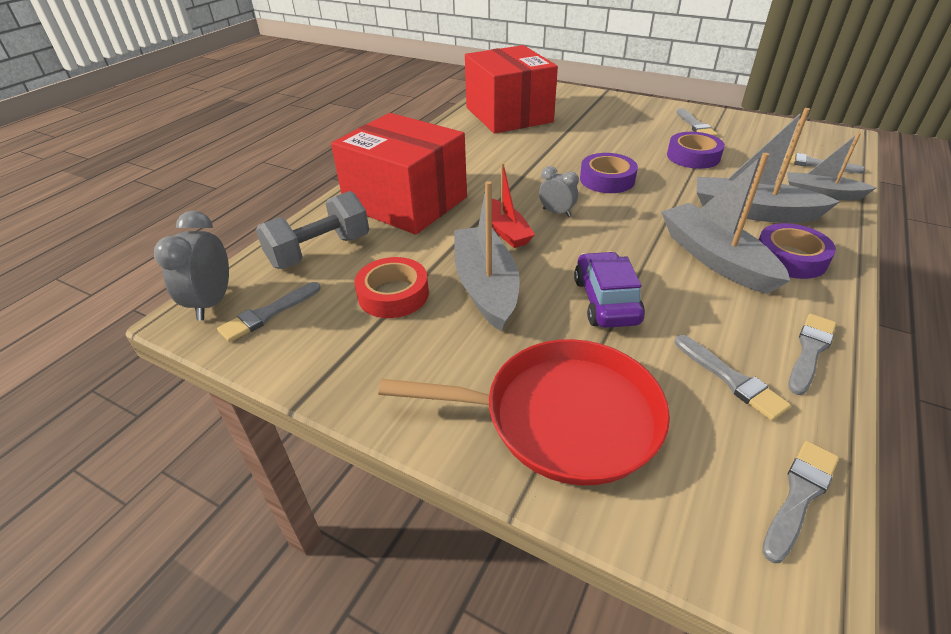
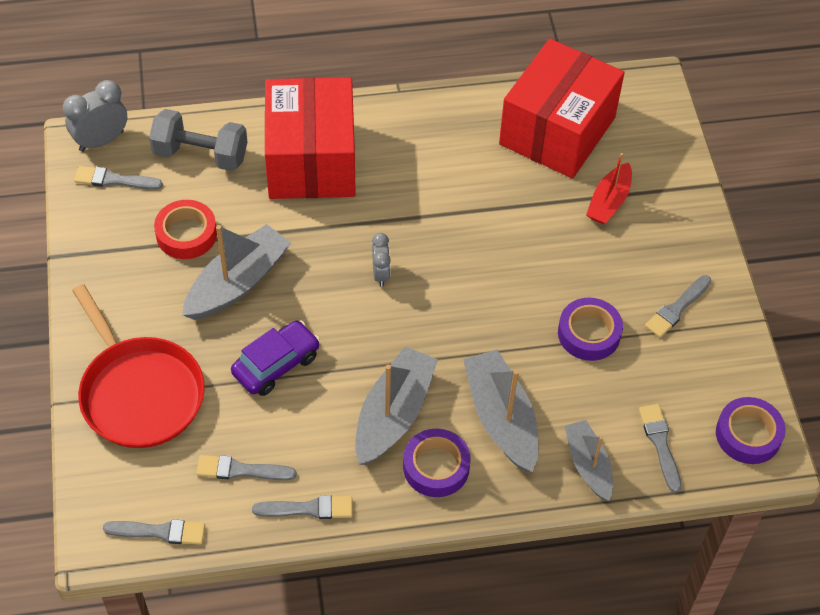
camera: 50 degrees right, 15 degrees up
red boat [492,163,535,248] -> red boat moved to [586,153,632,224]
purple tape [580,153,638,193] -> purple tape moved to [716,397,786,464]
grey brush [675,335,791,421] -> grey brush turned 75 degrees clockwise [196,455,296,480]

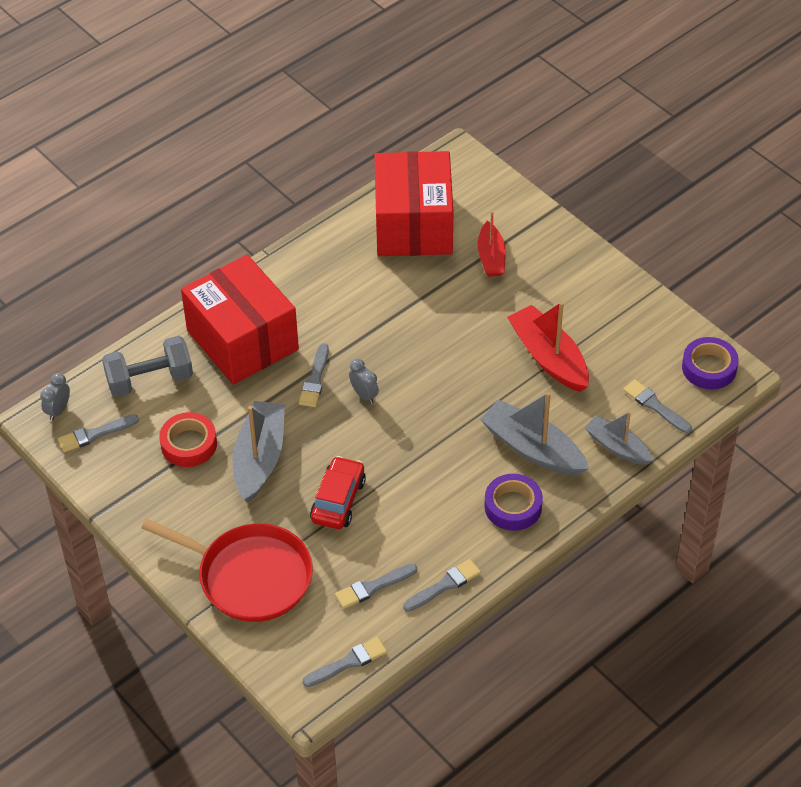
camera: 30 degrees left, 5 degrees down
grey clock [63,80,127,152] -> grey clock [40,373,70,421], size x0.62
purple car [231,320,320,396] -> red car [310,456,366,529]
grey boat [355,346,438,465] -> none
purple tape [558,298,623,361] -> red boat [507,302,589,392]
grey brush [645,275,711,338] -> grey brush moved to [299,343,329,407]

